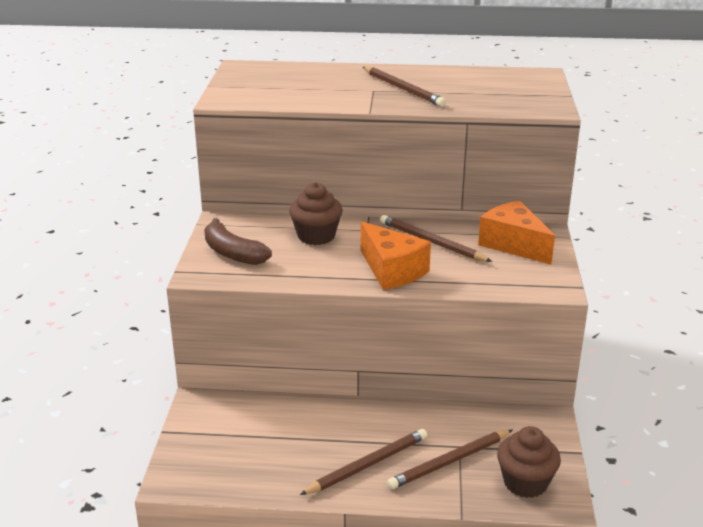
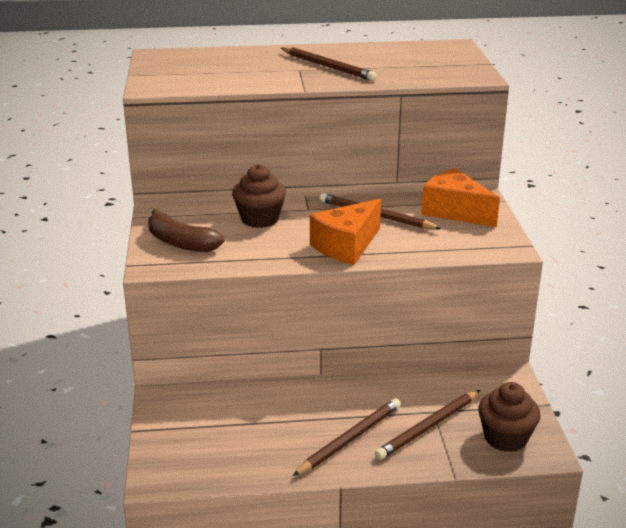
camera: 10 degrees left, 0 degrees up
orange cheese [361,222,431,290] -> orange cheese turned 90 degrees clockwise [310,199,381,265]

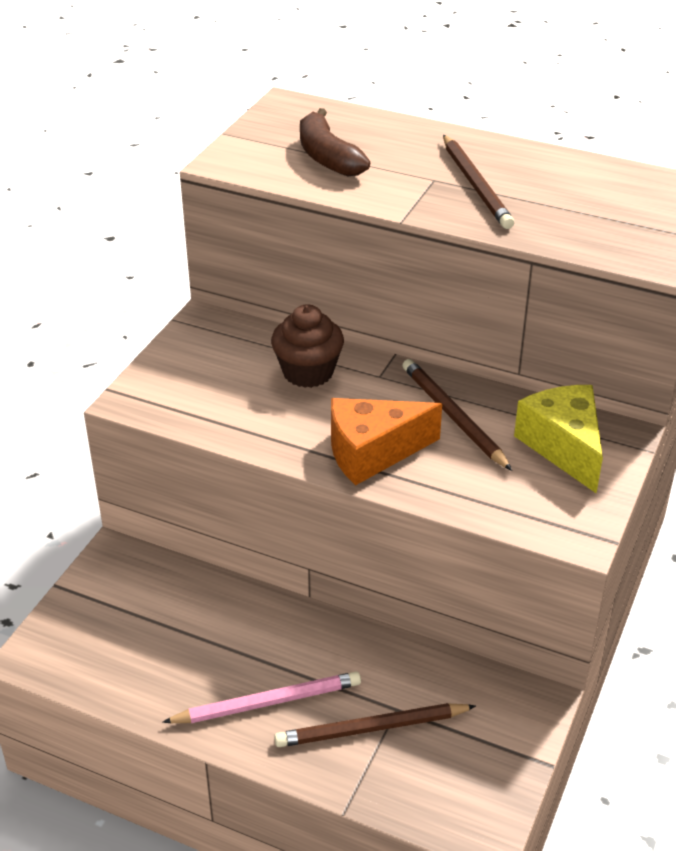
camera: 30 degrees right, 10 degrees up
brown banana [148,209,224,252] -> brown banana moved to [300,108,370,176]
brown pencil [293,398,401,476] -> pink pencil [162,672,361,723]
orange cheese [422,168,500,227] -> yellow cheese [514,385,603,493]
brown cupcake [478,382,541,452] -> none

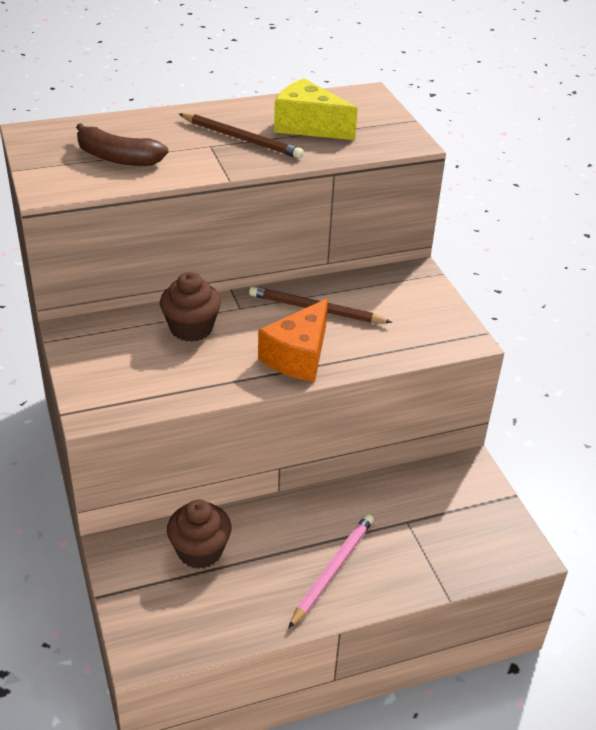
camera: 45 degrees left, 0 degrees up
brown pencil [274,703,476,747] -> none
yellow cheese [514,385,603,493] -> yellow cheese moved to [274,78,358,140]
none -> brown cupcake [167,500,231,569]

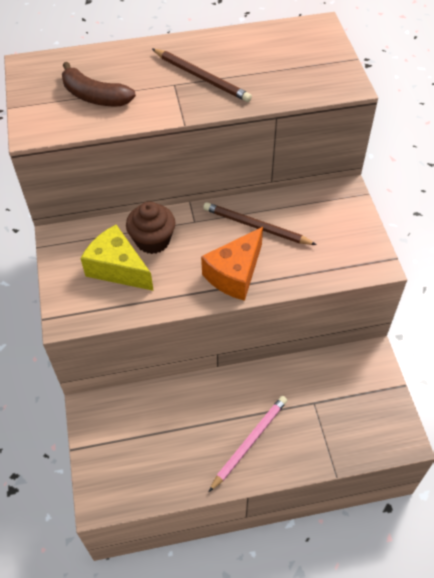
camera: 10 degrees right, 15 degrees up
brown cupcake [167,500,231,569] -> none
yellow cheese [274,78,358,140] -> yellow cheese moved to [80,225,154,291]

